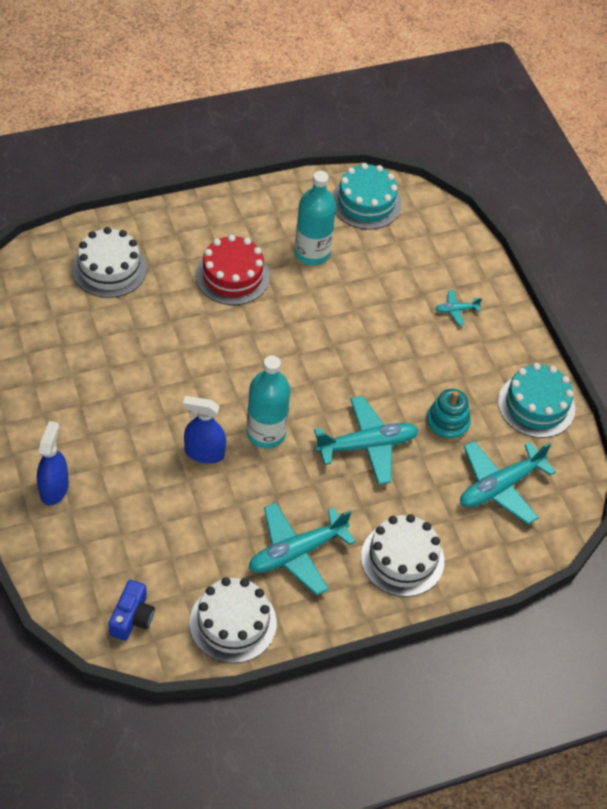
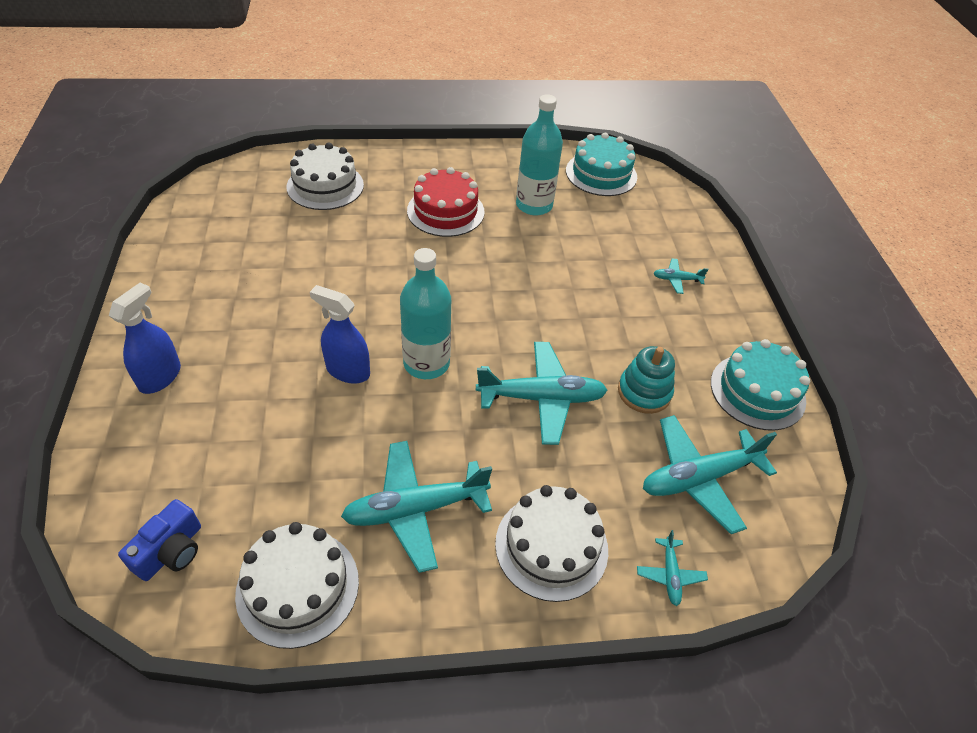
camera: 15 degrees right, 5 degrees down
none -> turquoise plane [637,530,708,606]

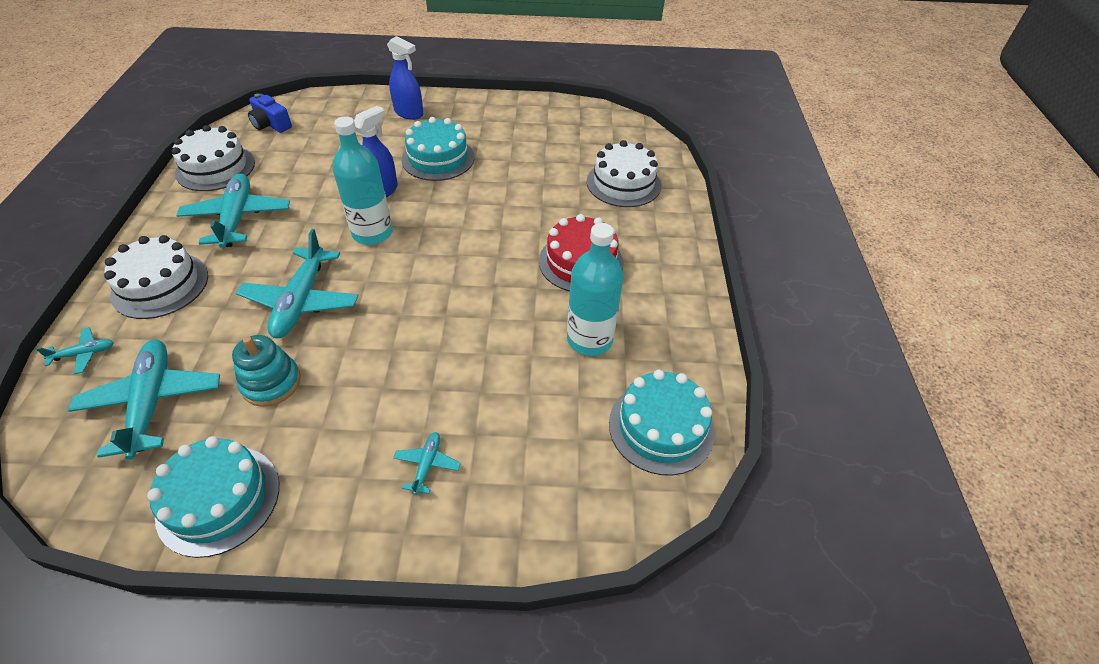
camera: 100 degrees right, 0 degrees up
turquoise plane [637,530,708,606] -> turquoise plane turned 150 degrees clockwise [36,327,114,374]
none -> turquoise cake [402,117,475,181]

